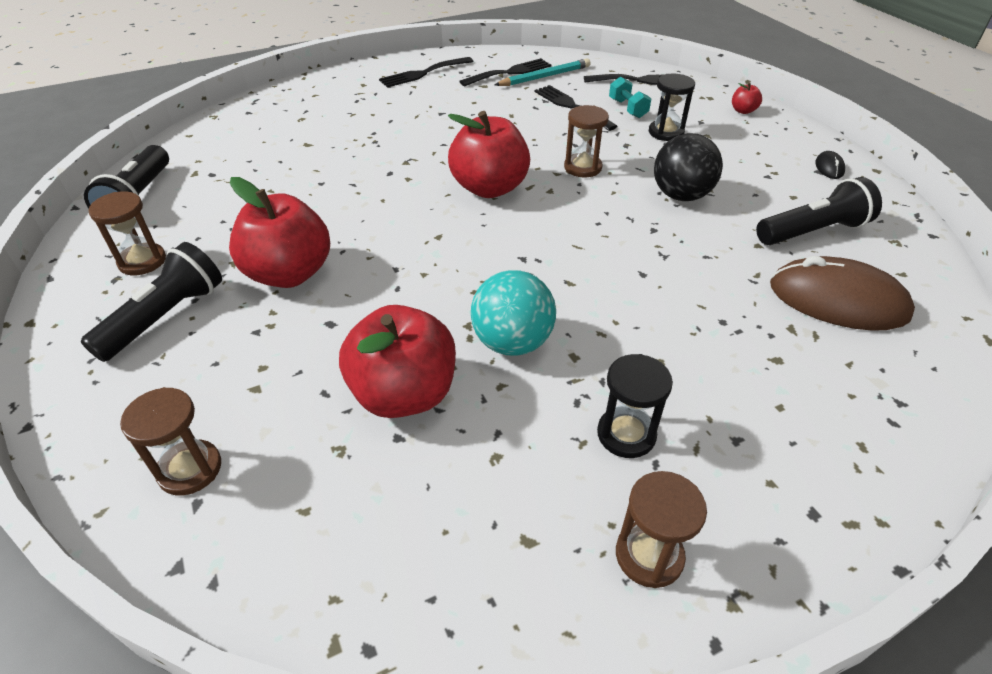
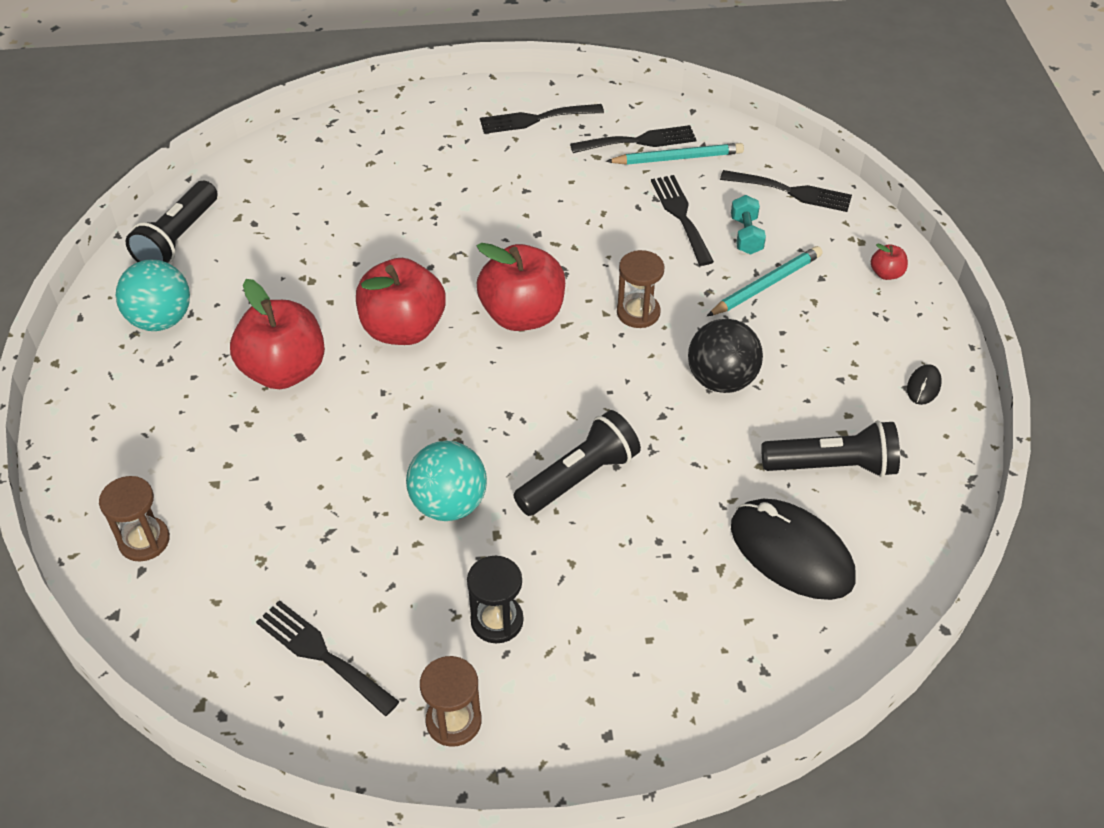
camera: 20 degrees right, 5 degrees up
black flashlight [81,242,222,362] -> black flashlight moved to [513,410,641,516]
brown hourglass [88,192,166,275] -> turquoise ball [116,260,190,331]
red apple [339,305,456,418] -> red apple moved to [356,258,446,345]
black hourglass [649,74,695,141] -> turquoise pencil [707,246,822,316]
brown mouse [770,256,915,331] -> black mouse [731,499,856,600]
none -> black fork [256,600,400,716]

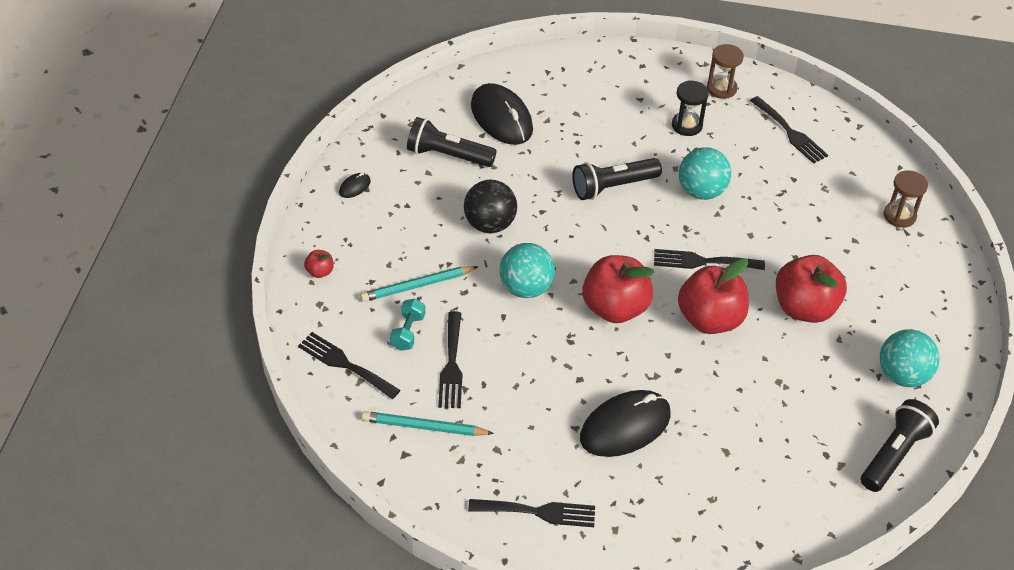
camera: 165 degrees left, 0 degrees up
black fork [570,125,696,153] -> black fork moved to [654,249,765,270]
brown hourglass [617,250,664,328] -> turquoise ball [499,243,555,298]
none -> black mouse [580,390,671,457]

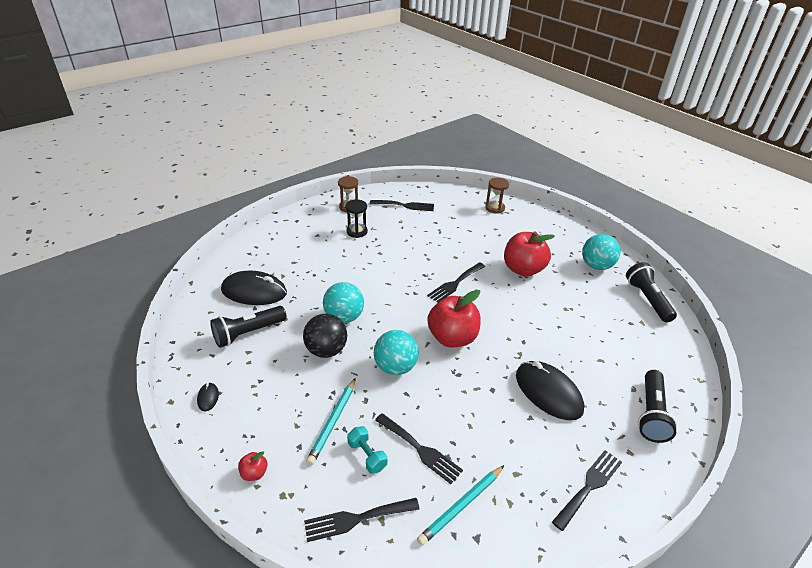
camera: 50 degrees left, 10 degrees down
black flashlight [572,158,662,200] -> black flashlight moved to [638,370,677,443]
black mouse [580,390,671,457] -> black mouse turned 45 degrees counterclockwise [516,361,584,420]
red apple [678,258,749,334] -> none
turquoise ball [679,147,731,200] -> turquoise ball moved to [323,282,364,323]

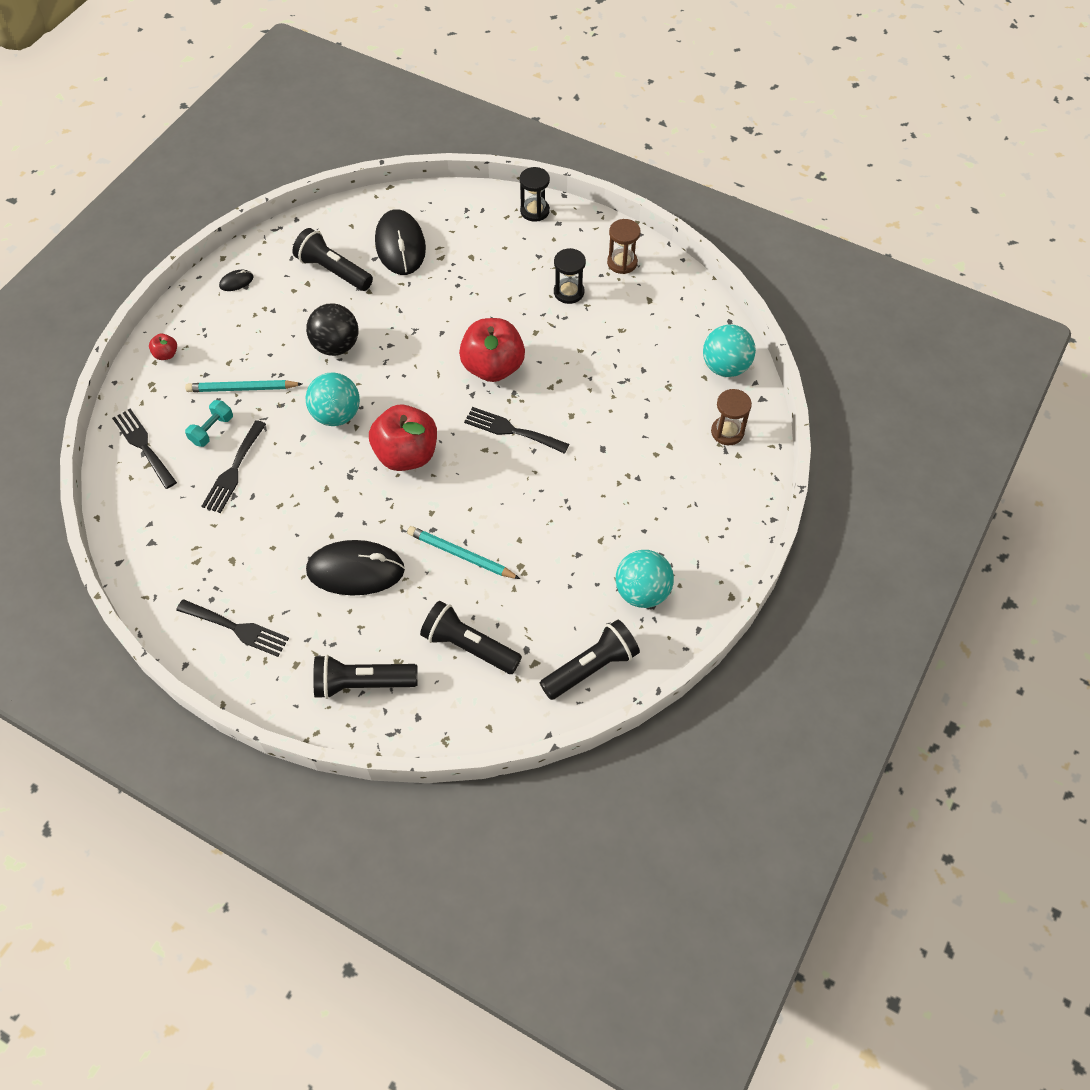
camera: 70 degrees right, 20 degrees up
turquoise ball [323,282,364,323] -> turquoise ball moved to [703,325,756,377]
black fork [370,200,434,211] -> none
turquoise pencil [417,465,504,546] -> turquoise pencil moved to [407,526,520,579]
red apple [504,231,555,277] -> red apple moved to [459,318,525,382]
black mouse [516,361,584,420] -> black mouse turned 60 degrees clockwise [306,540,405,596]
none -> black flashlight [420,601,522,674]
none -> black hourglass [519,167,550,222]

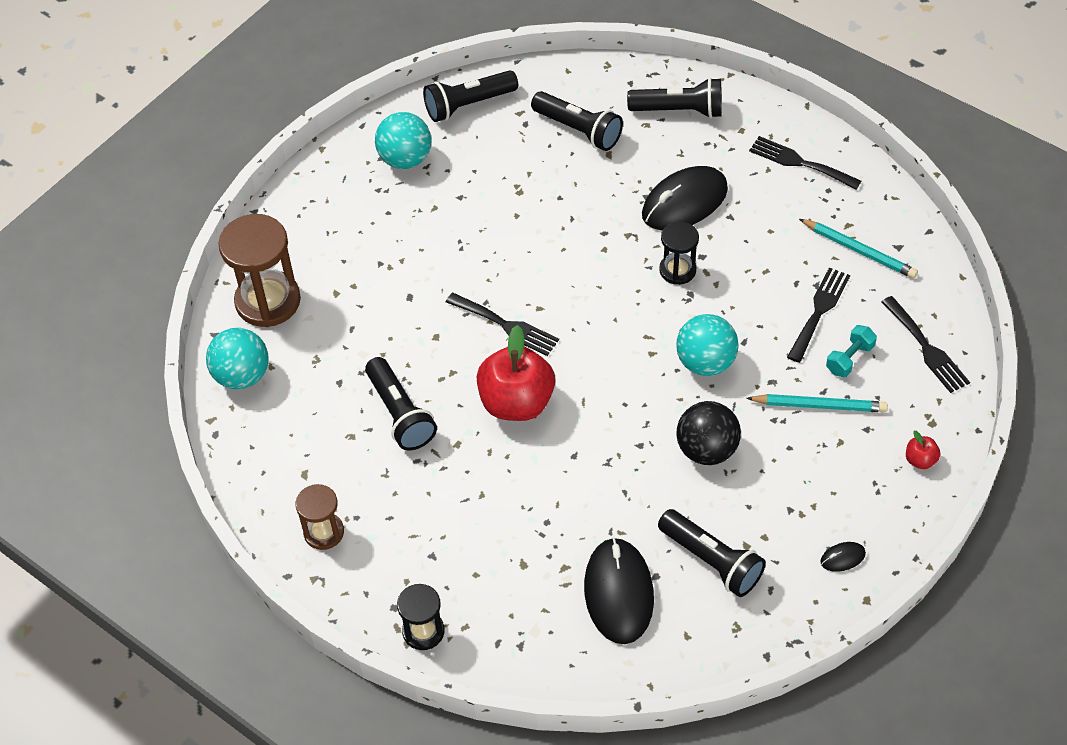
camera: 170 degrees left, 5 degrees down
black mouse [306,540,405,596] -> black mouse turned 45 degrees counterclockwise [642,166,728,231]
red apple [369,405,437,471] -> none
turquoise pencil [407,526,520,579] -> turquoise pencil moved to [799,219,918,279]
black hourglass [554,248,586,304] -> black hourglass moved to [659,221,699,285]
brown hourglass [711,389,752,445] -> brown hourglass [218,214,301,327], size x1.77
none -> black flashlight [365,357,437,450]

